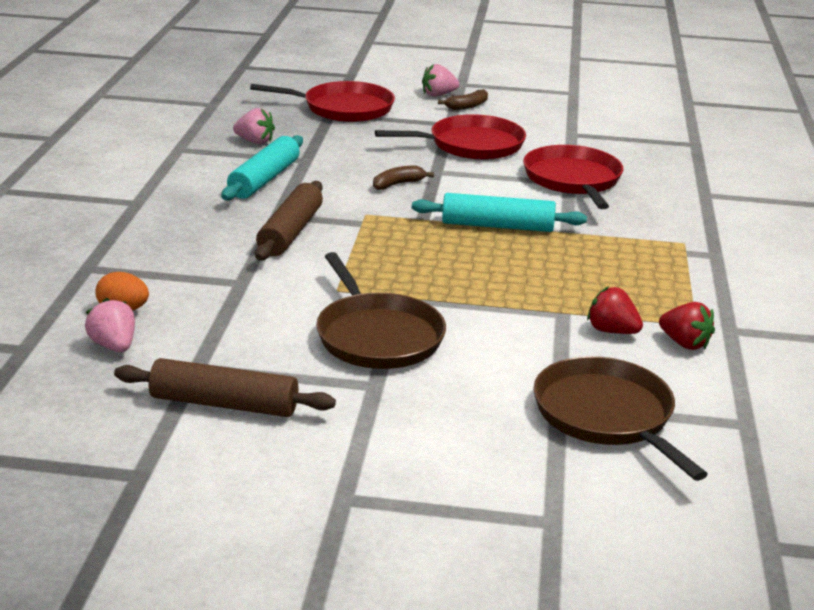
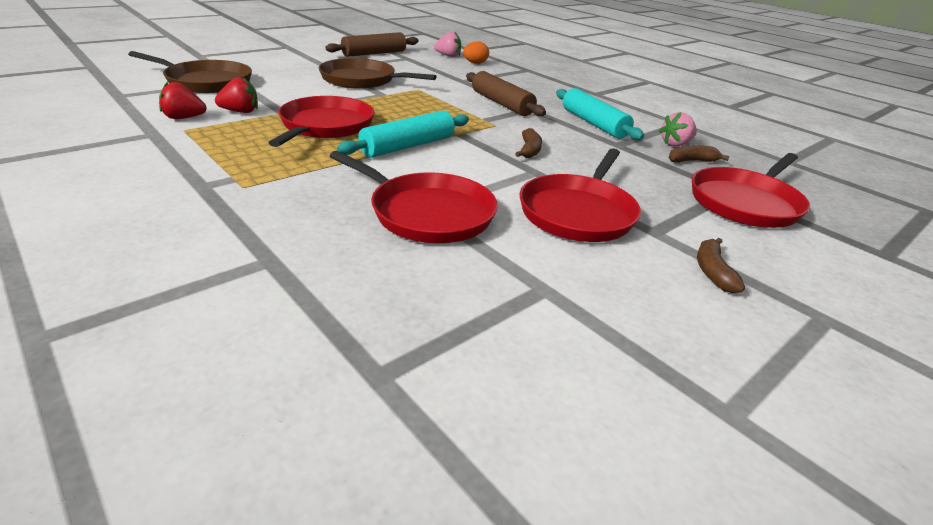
camera: 130 degrees right, 5 degrees up
pink strawberry [422,64,459,97] -> none
none -> red pan [268,96,375,147]
none -> brown banana [669,145,730,163]

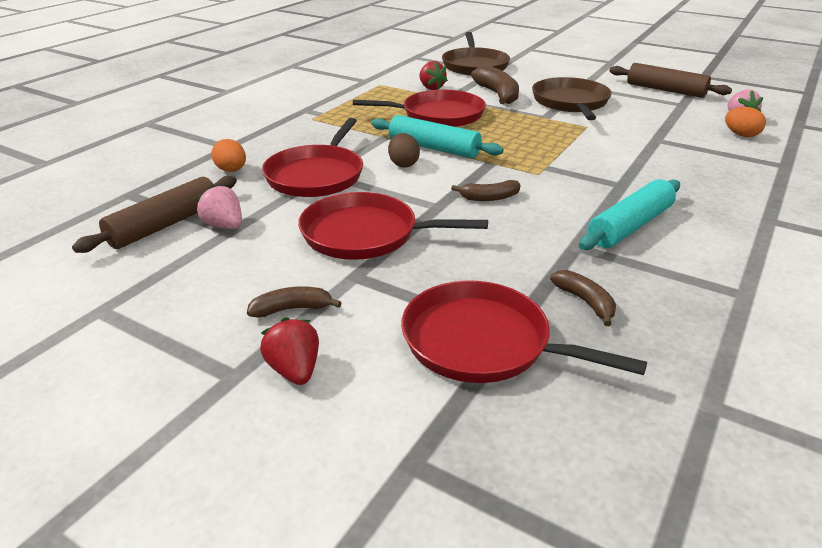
camera: 75 degrees right, 0 degrees up
red strawberry [159,81,206,119] -> red strawberry moved to [260,317,319,385]
brown rolling pin [466,71,546,116] -> brown rolling pin moved to [72,176,237,253]
pink strawberry [659,112,697,147] -> pink strawberry moved to [196,184,242,229]
none -> orange egg [211,139,246,172]
none -> brown egg [388,133,420,167]
none -> brown banana [471,65,519,104]

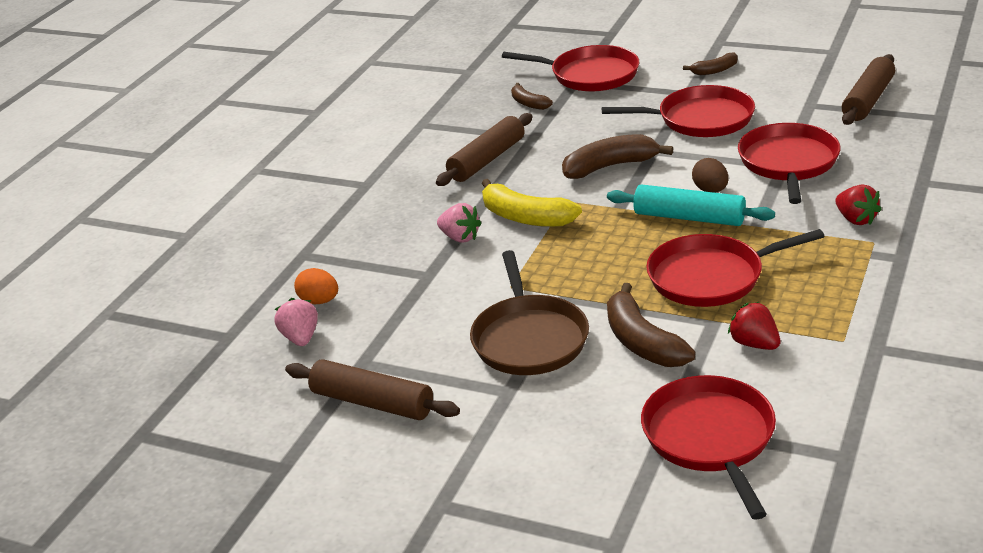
camera: 175 degrees right, 0 degrees up
pink strawberry [196,184,242,229] -> pink strawberry moved to [437,203,481,243]
orange egg [211,139,246,172] -> none
red strawberry [260,317,319,385] -> red strawberry moved to [835,184,882,225]
brown pan [442,32,510,76] -> red pan [641,375,776,520]
brown banana [451,180,520,201] -> brown banana [562,134,673,179], size x1.75
turquoise rolling pin [579,179,680,250] -> brown rolling pin [436,113,533,186]
none -> yellow banana [482,179,582,227]

